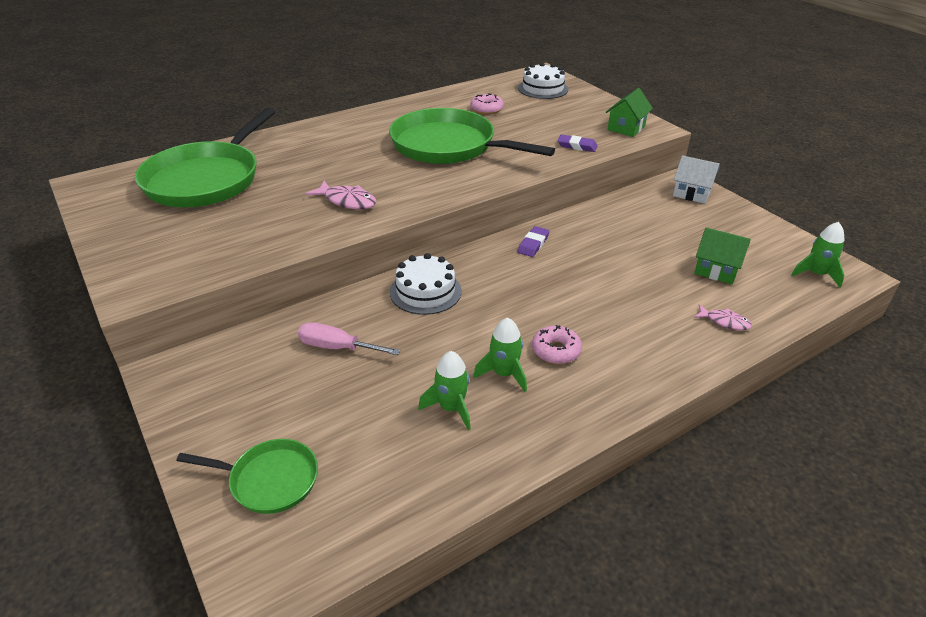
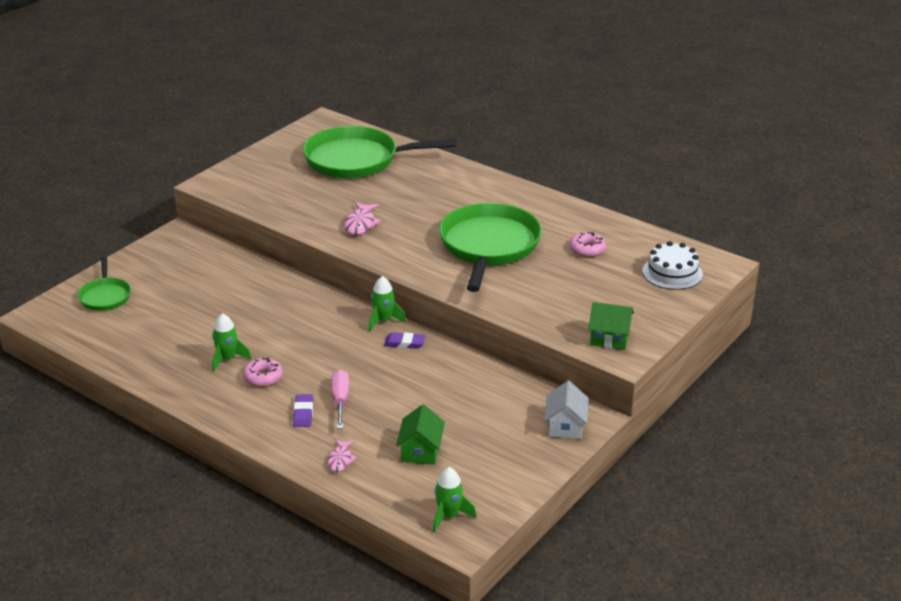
camera: 70 degrees right, 5 degrees down
pink screwdriver [298,322,400,355] -> pink screwdriver moved to [331,370,349,429]
white cake [390,253,462,315] -> none
green rocket [418,351,471,430] -> green rocket moved to [369,276,406,332]
purple eraser [558,134,598,152] -> purple eraser moved to [293,394,313,427]

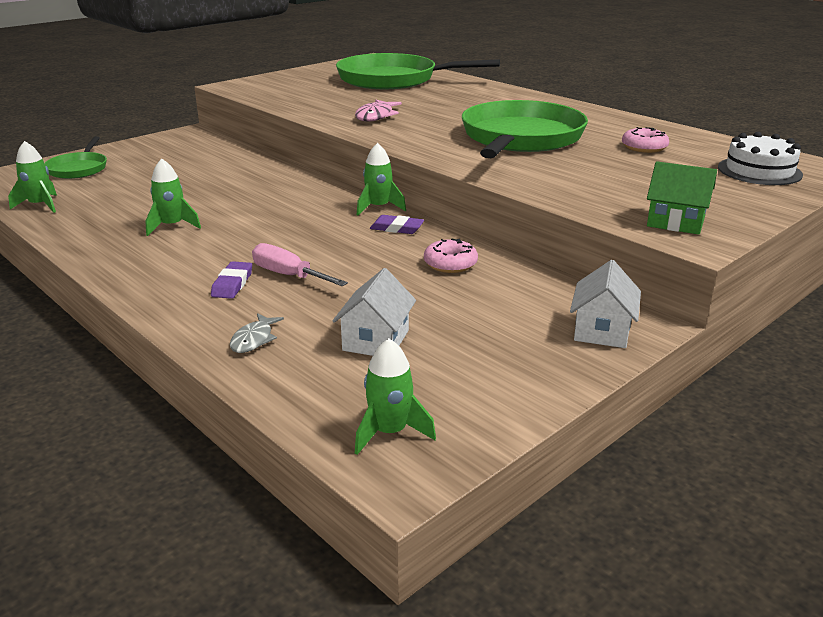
camera: 10 degrees right, 5 degrees down
pink donut [243,358,283,387] -> pink donut moved to [424,238,478,273]
pink fish [327,439,357,472] -> grey fish [230,313,284,353]
pink screwdriver [331,370,349,429] -> pink screwdriver turned 60 degrees counterclockwise [252,243,348,286]
green house [396,404,445,465] -> white house [333,268,416,356]
none -> green rocket [8,141,57,213]

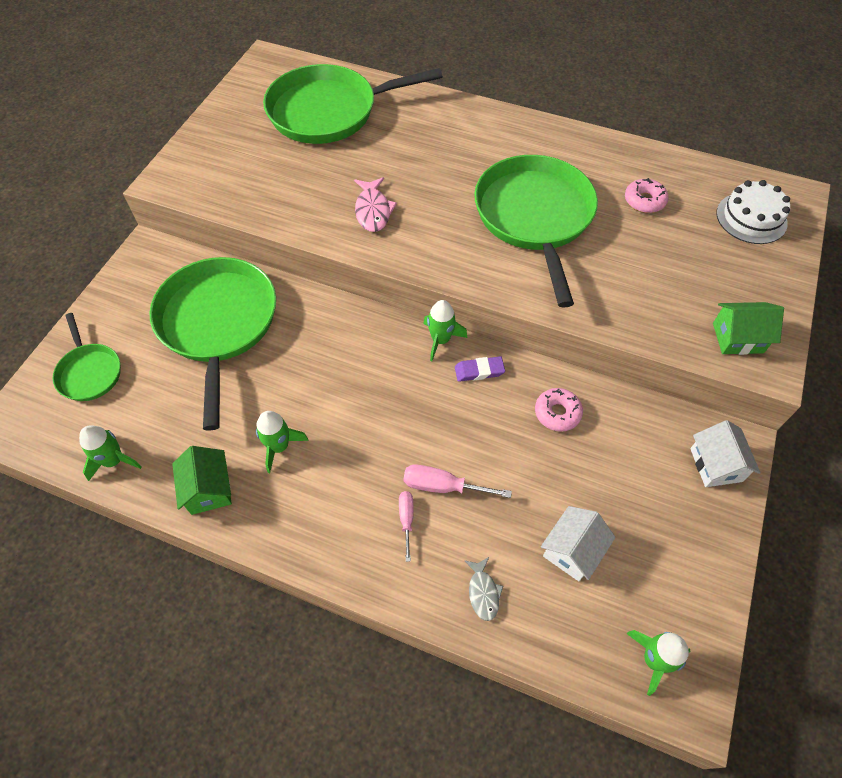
camera: 25 degrees left, 30 degrees up
purple eraser [211,261,252,299] -> pink screwdriver [399,491,414,562]
white house [333,268,416,356] -> white house turned 45 degrees clockwise [541,506,616,581]
none -> green pan [149,257,276,431]
none -> green house [172,446,232,515]

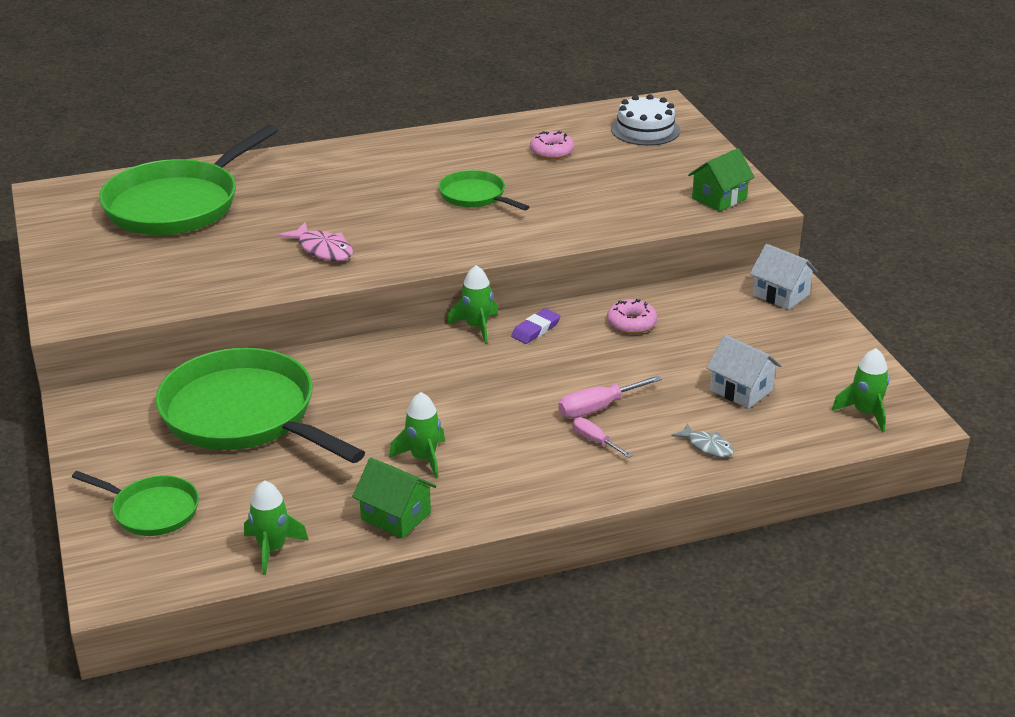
camera: 40 degrees left, 25 degrees down
green pan [474,155,598,307] -> green pan [439,170,529,210], size x0.50
white house [541,506,616,581] -> white house turned 45 degrees counterclockwise [707,335,782,409]

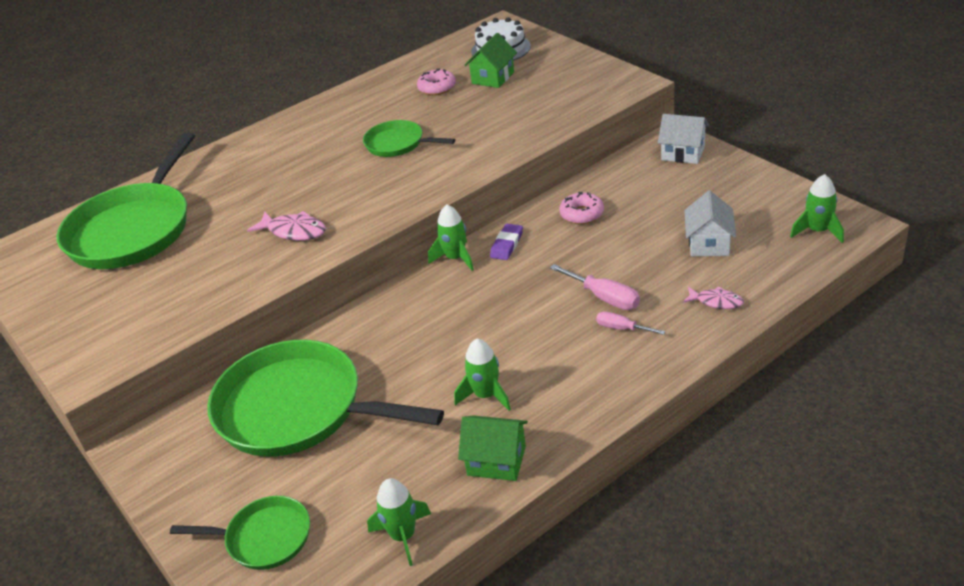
camera: 15 degrees left, 5 degrees up
pink screwdriver [558,375,662,418] -> pink screwdriver turned 90 degrees counterclockwise [550,264,640,310]
grey fish [671,423,734,458] -> pink fish [683,286,744,309]
green house [688,148,755,211] -> green house moved to [464,33,517,88]
white house [707,335,782,409] -> white house turned 75 degrees clockwise [684,191,736,256]

